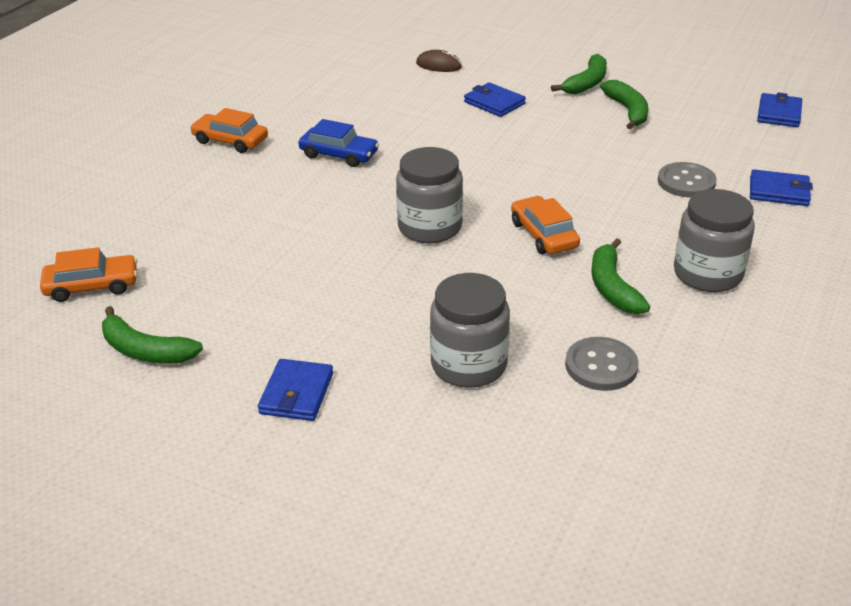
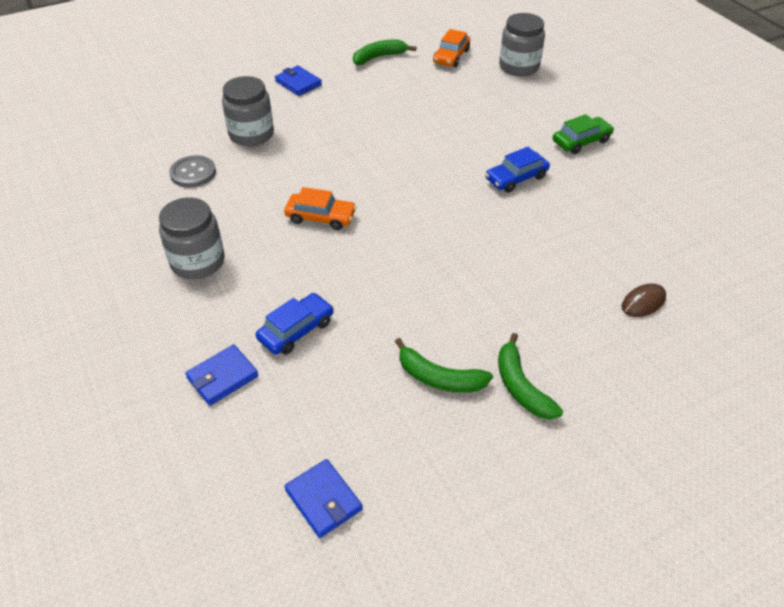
camera: 125 degrees right, 10 degrees up
orange car [190,108,268,153] -> green car [553,114,614,154]
grey jar [396,147,463,243] -> grey jar moved to [499,13,545,76]
blue wallet [464,82,526,117] -> none
green banana [591,238,650,314] -> none
grey button [658,162,717,198] -> blue car [256,293,334,355]

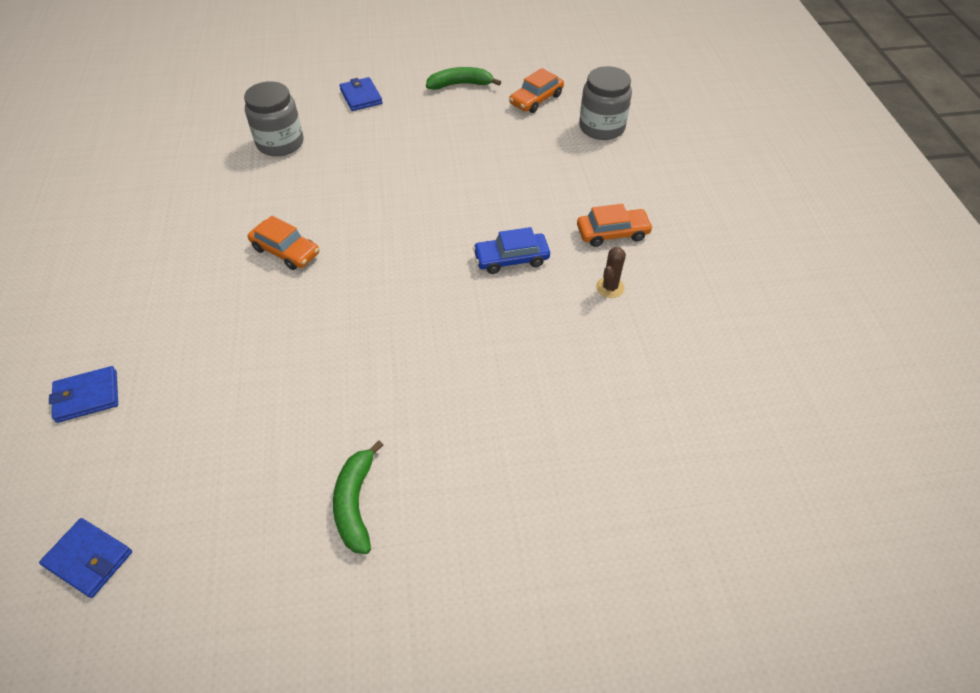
camera: 20 degrees right, 5 degrees up
grey jar [159,198,225,279] -> none
grey button [169,155,216,188] -> none
blue car [256,293,334,355] -> none
blue wallet [285,459,363,538] -> blue wallet turned 45 degrees counterclockwise [39,518,132,598]
green banana [395,338,493,392] -> none
green car [553,114,614,154] -> orange car [577,204,653,247]
brown mouse [621,284,666,317] -> none
none -> brown cactus [596,247,626,298]

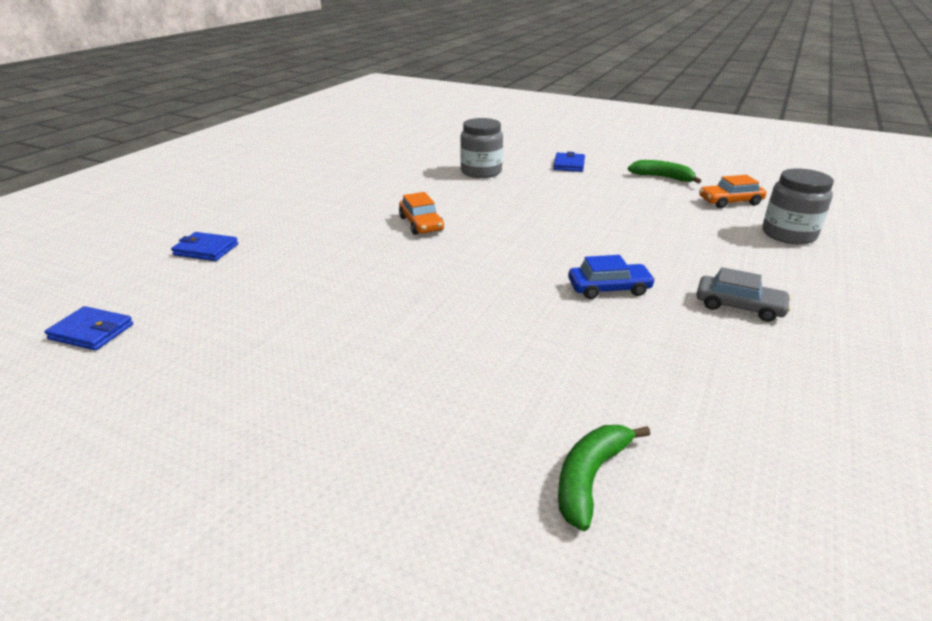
camera: 35 degrees right, 20 degrees down
blue wallet [39,518,132,598] -> blue wallet turned 45 degrees counterclockwise [44,306,133,351]
green banana [333,441,384,554] -> green banana moved to [558,425,650,531]
blue car [473,227,550,274] -> blue car turned 150 degrees clockwise [568,255,655,299]
orange car [577,204,653,247] -> grey car [697,267,791,322]
brown cactus [596,247,626,298] -> none

